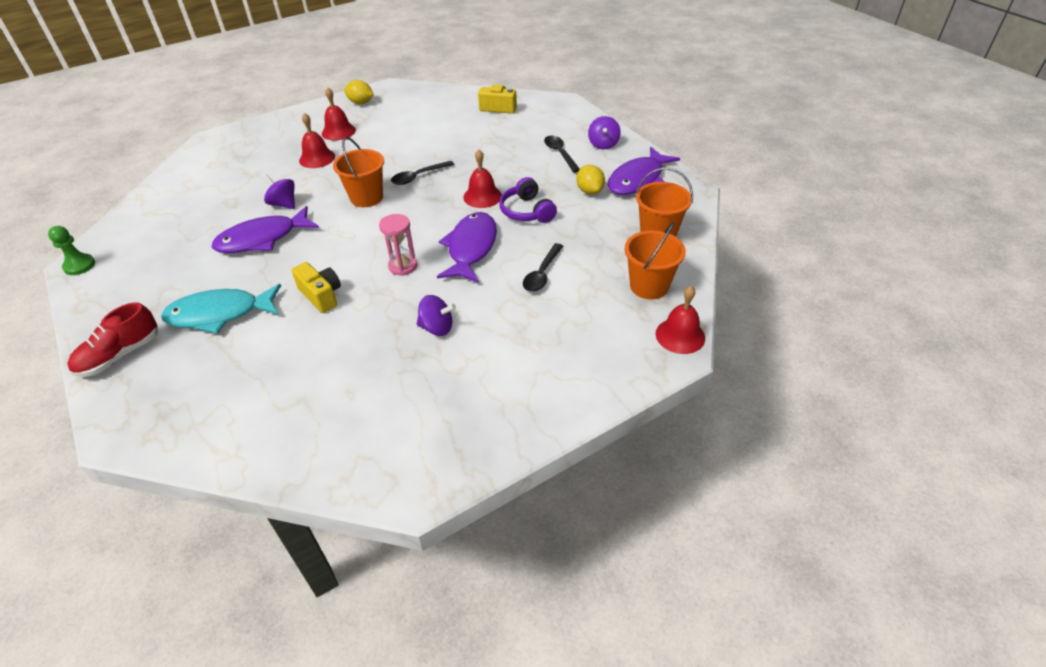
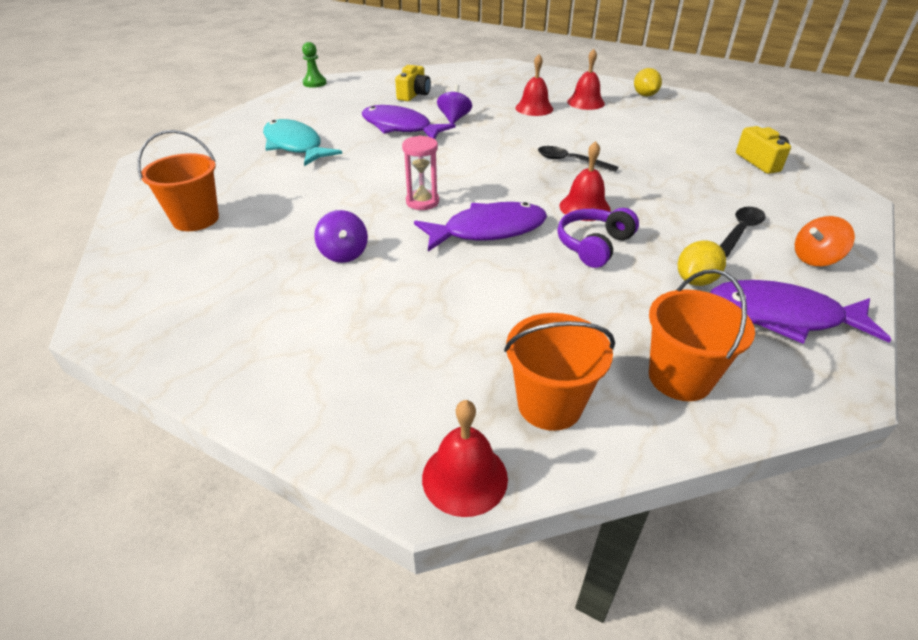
camera: 60 degrees right, 5 degrees down
red shoe [67,302,158,377] -> none
yellow camera [291,262,341,313] -> yellow camera moved to [395,65,431,101]
orange bucket [333,137,384,207] -> orange bucket moved to [137,130,219,231]
black spoon [523,243,563,292] -> none
purple spinning top [588,116,621,149] -> orange spinning top [795,216,855,266]

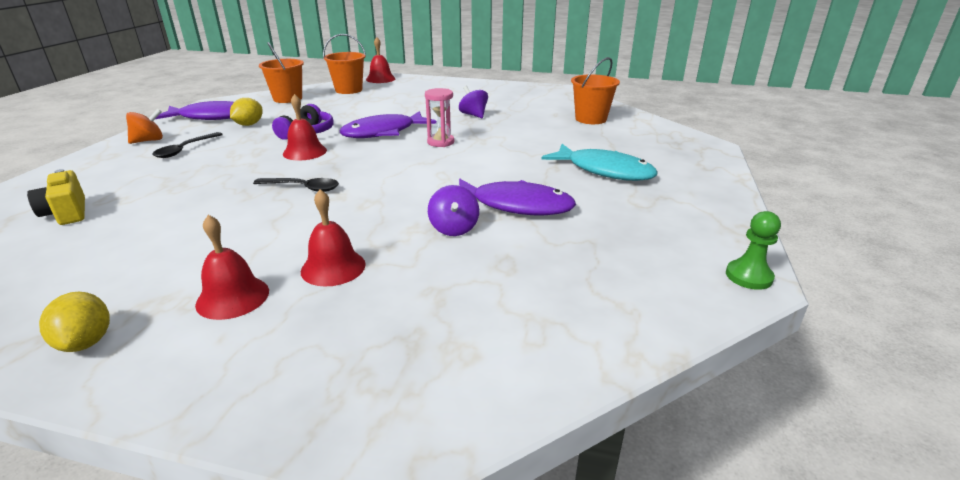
camera: 165 degrees right, 10 degrees down
yellow camera [395,65,431,101] -> none

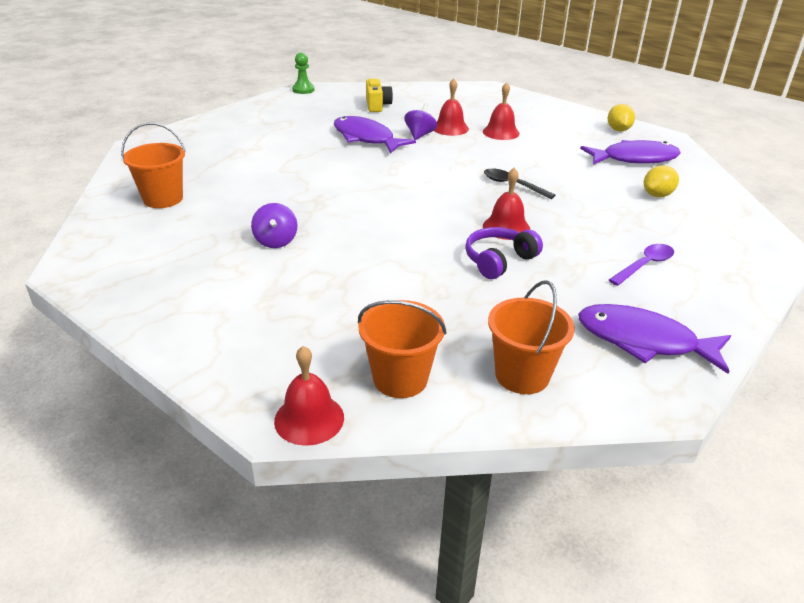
camera: 155 degrees left, 5 degrees up
yellow camera [27,169,85,225] -> yellow camera moved to [366,79,393,112]
orange spinning top [126,109,163,144] -> none
black spoon [152,132,223,158] -> purple spoon [609,244,674,286]
red bell [195,215,269,320] -> red bell moved to [434,79,469,136]
yellow lemon [230,98,262,126] -> yellow lemon moved to [644,165,679,197]
purple fish [340,111,437,138] -> purple fish moved to [580,140,681,165]
pink hourglass [425,88,454,147] -> none
turquoise fish [541,144,658,181] -> none

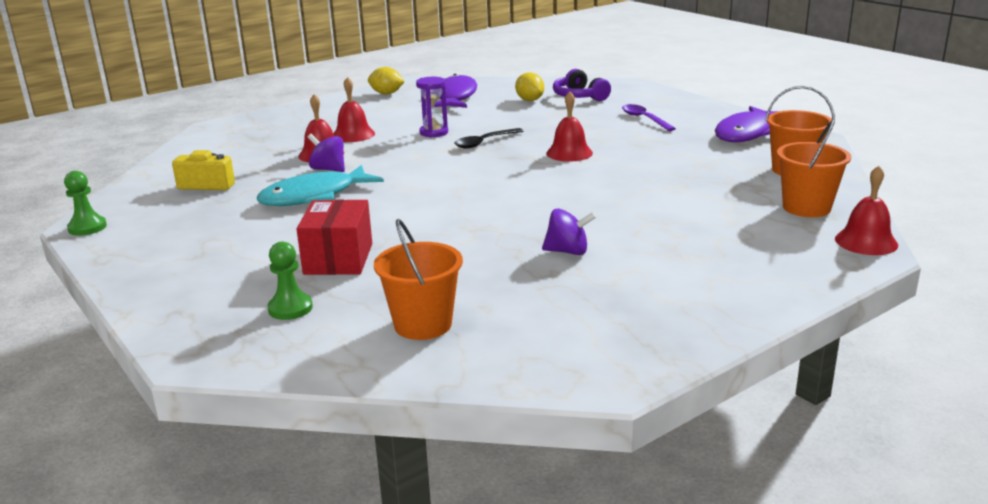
camera: 75 degrees left, 10 degrees down
purple fish [334,116,416,154] -> turquoise fish [257,165,384,206]
purple headphones [465,227,543,279] -> purple headphones moved to [553,69,611,101]
none -> green pawn [267,241,313,320]
none -> red box [296,199,372,275]
none -> purple hourglass [416,77,448,138]

